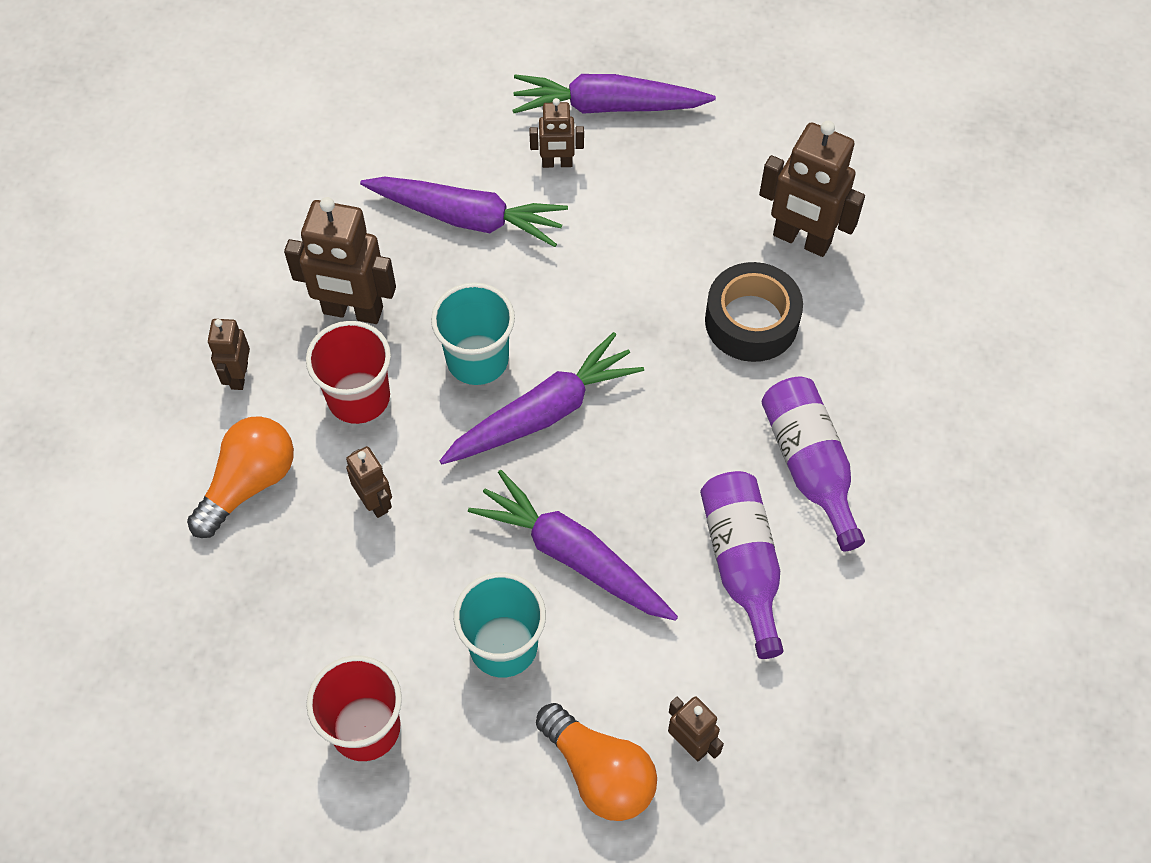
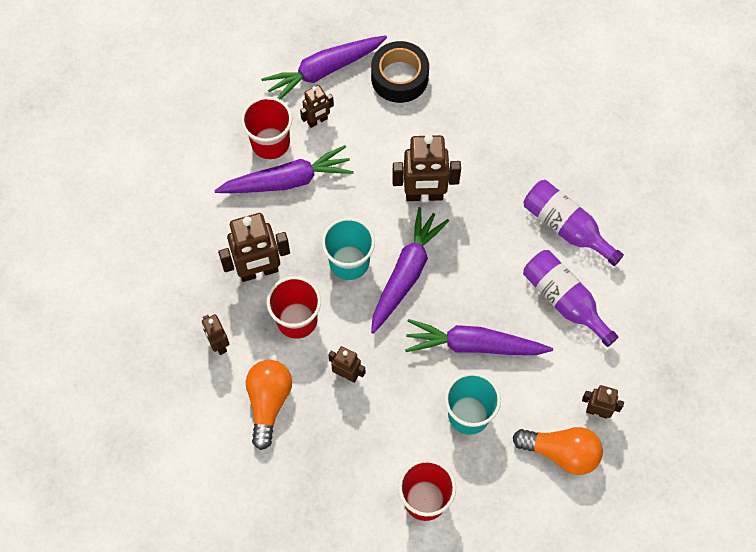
camera: 30 degrees left, 5 degrees up
black tape [705,262,803,362] -> black tape moved to [371,41,429,103]
brown robot [759,121,865,257] -> brown robot moved to [392,135,461,201]
none -> red cup [241,96,292,159]

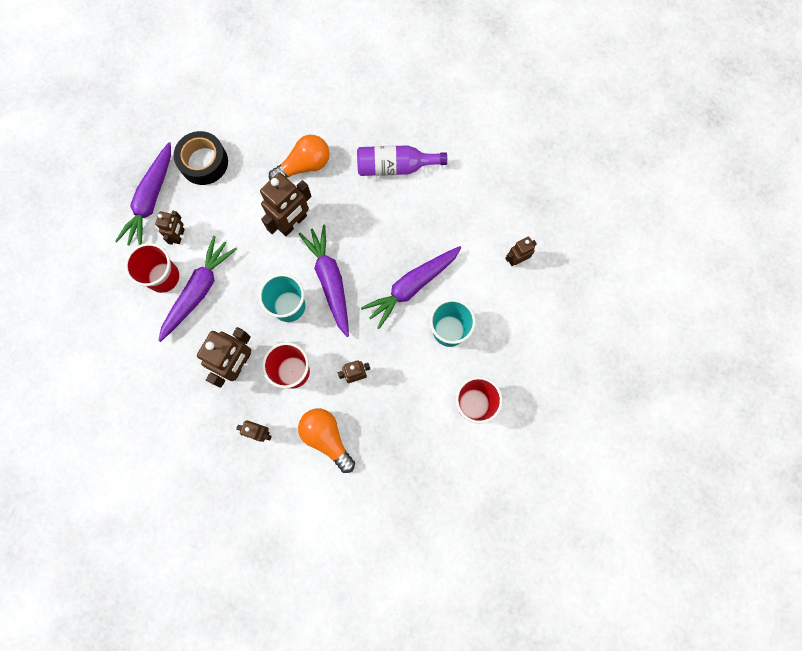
camera: 45 degrees left, 10 degrees up
orange light bulb [513,427,603,475] -> orange light bulb moved to [269,135,329,180]
purple bottle [523,250,619,347] -> none

